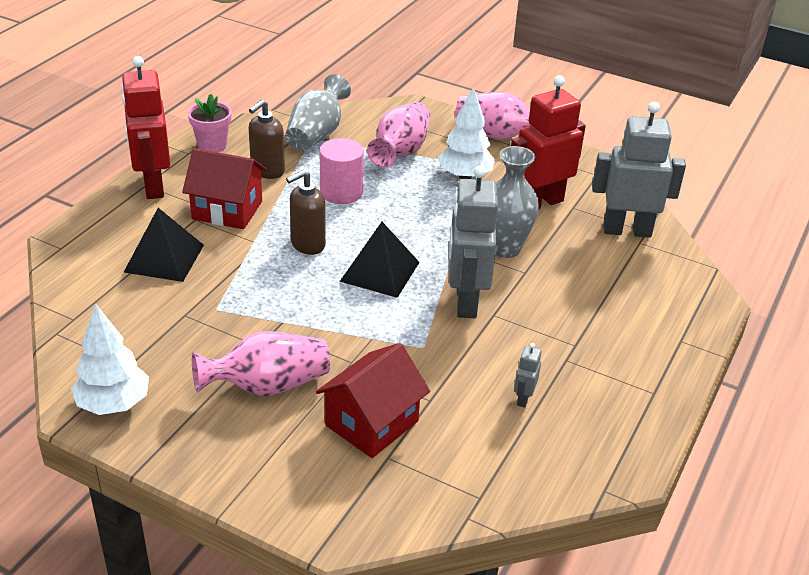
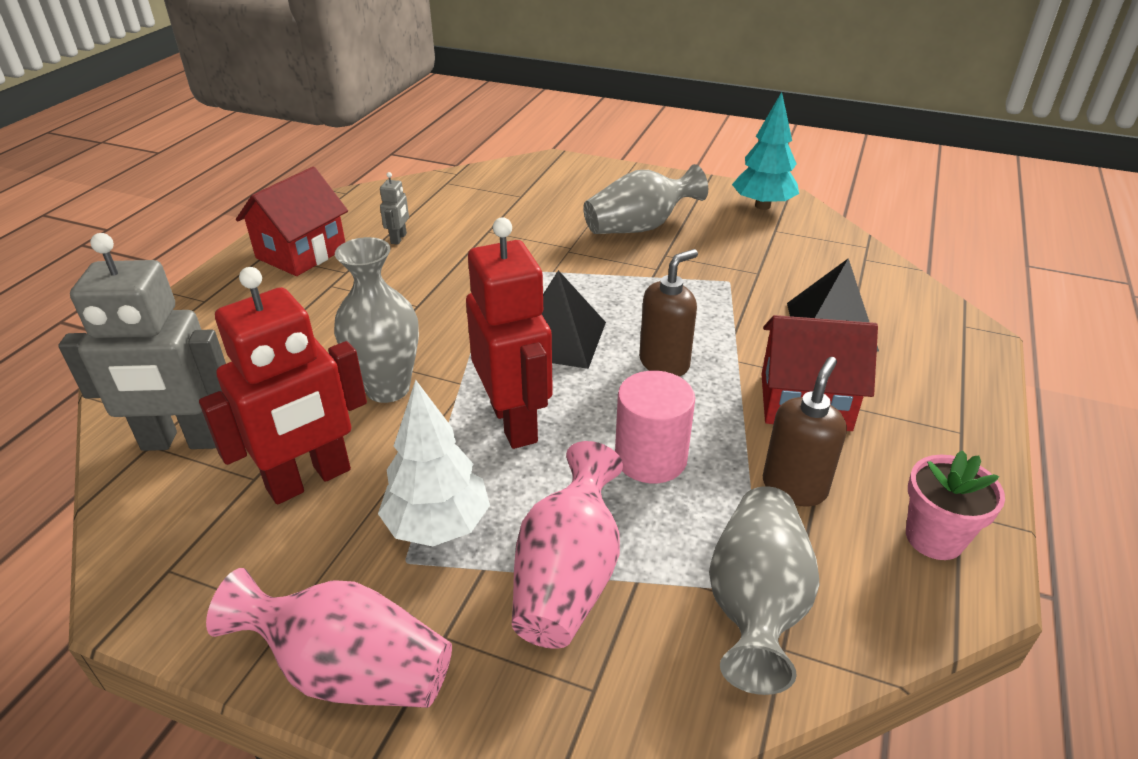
camera: 175 degrees right, 0 degrees up
white tree [71,303,149,415] -> turquoise tree [732,92,799,210]
red robot [121,56,170,199] -> red robot moved to [466,217,553,449]
pink vase [192,331,330,396] -> grey vase [583,164,708,234]
red house [316,343,430,458] -> red house moved to [236,167,348,276]
grey robot [449,165,498,318] -> none

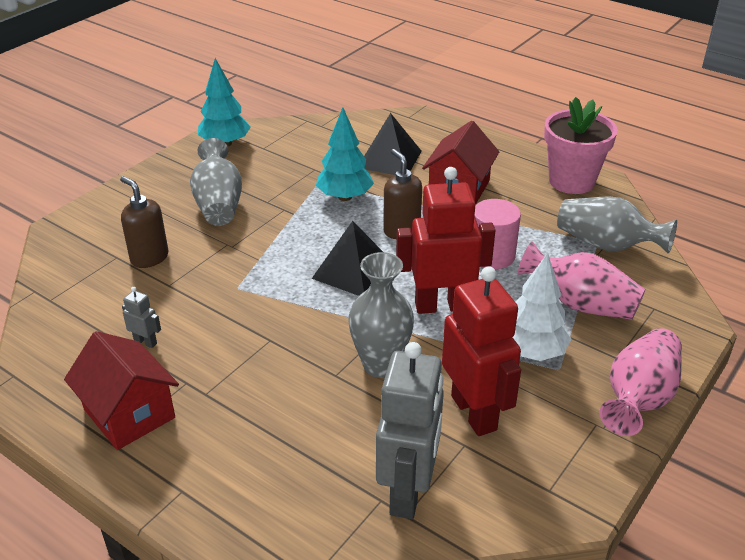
camera: 75 degrees left, 0 degrees up
brown soap dispenser [763,357,847,507] -> brown soap dispenser moved to [120,176,168,268]
pink flower pot [906,450,1005,560] -> pink flower pot [544,97,618,194], size x1.60
none -> turquoise tree [316,108,374,201]

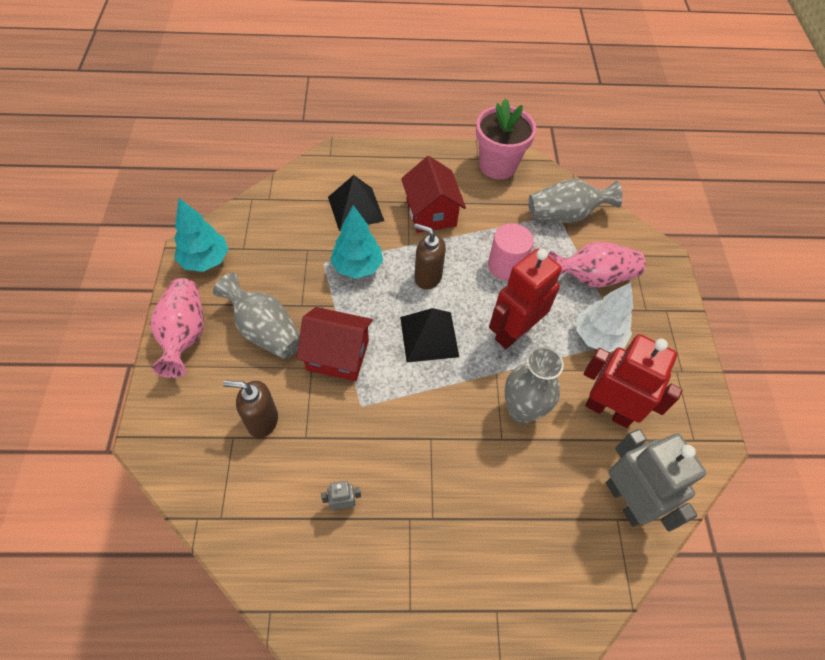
camera: 40 degrees left, 20 degrees up
red house [64,331,179,450] -> red house moved to [296,307,373,381]
pink vase [600,328,682,436] -> pink vase moved to [150,278,204,378]

